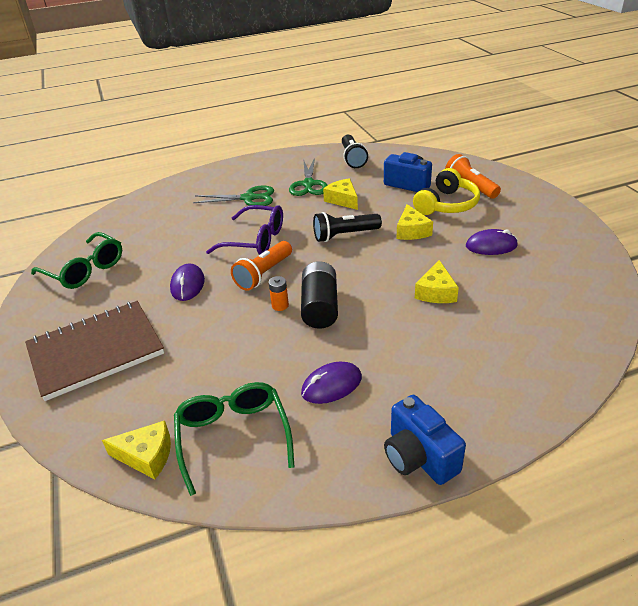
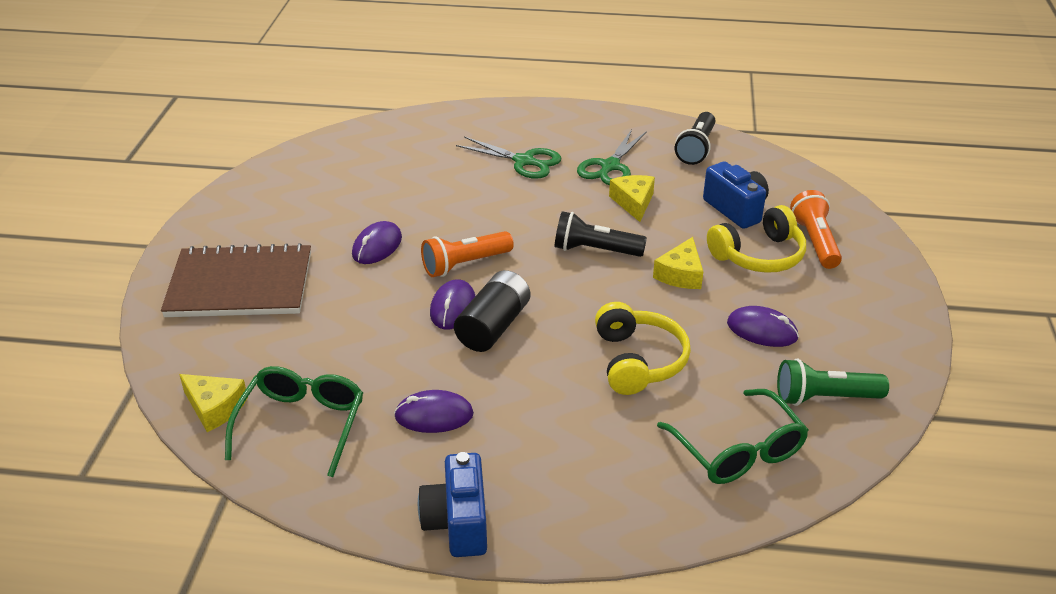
camera: 25 degrees right, 0 degrees up
green glasses [31,232,122,289] -> green glasses moved to [657,389,809,484]
purple glasses [206,205,283,255] -> none
orange battery [269,276,289,311] -> purple mouse [430,279,475,329]
yellow cheese [415,260,459,303] -> yellow headphones [595,302,691,395]
none -> green flashlight [777,359,889,406]

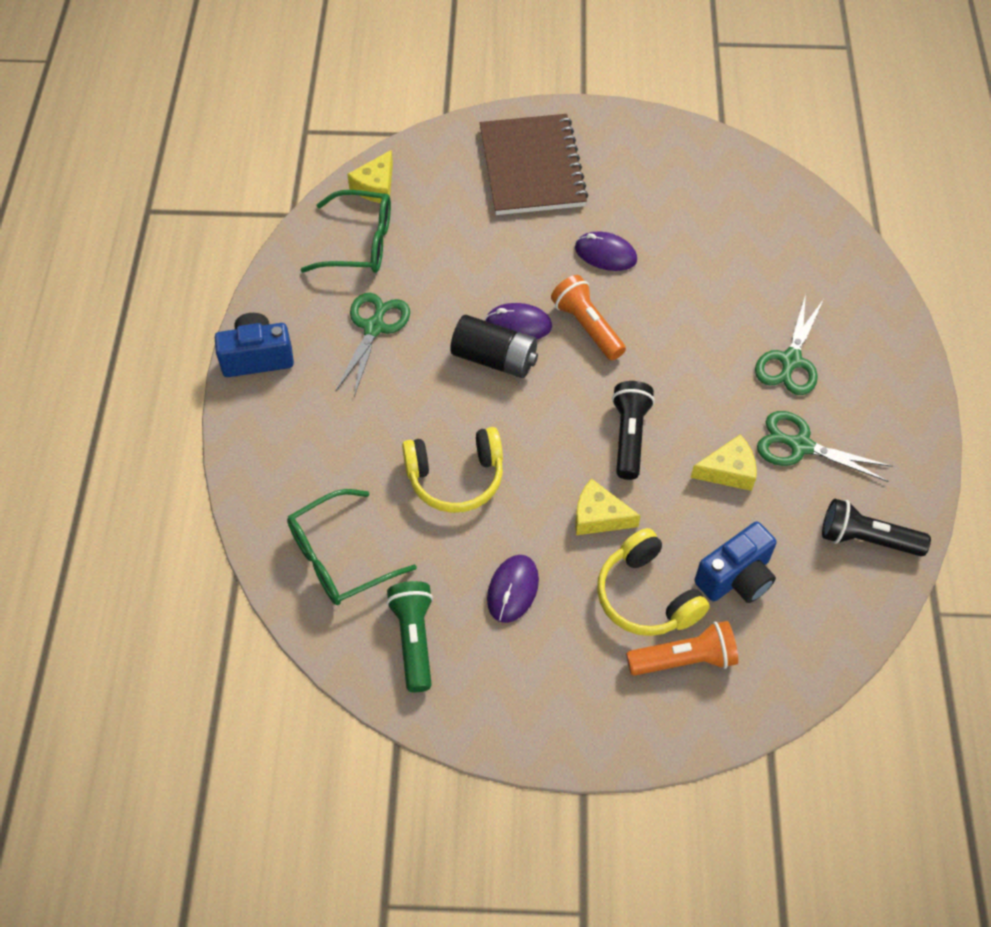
camera: 85 degrees right, 20 degrees up
purple mouse [394,390,474,433] -> green scissors [336,293,410,397]

